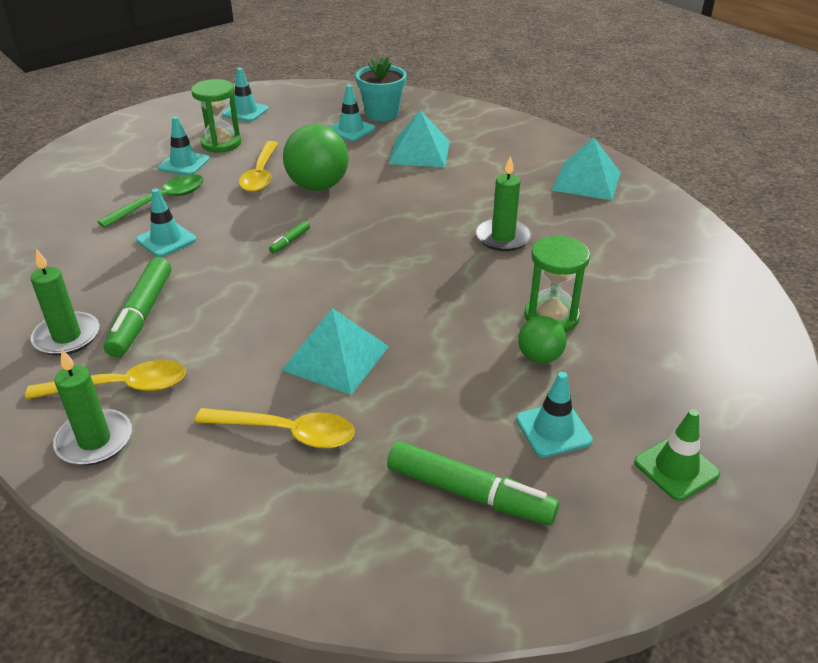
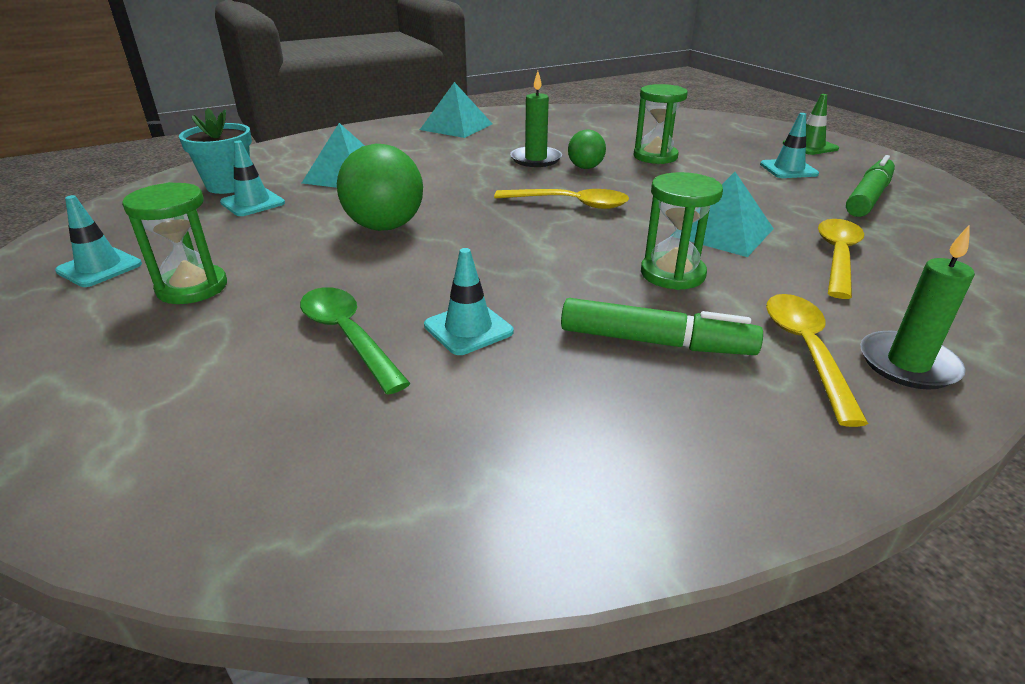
camera: 80 degrees left, 5 degrees down
green candle [31,249,100,356] -> none
turquoise traffic cone [158,116,210,175] -> none
yellow spoon [239,141,278,192] -> yellow spoon moved to [494,189,629,209]
green marker [269,221,310,254] -> none
green ball [518,316,567,364] -> green ball moved to [568,129,606,169]
none -> green hourglass [641,172,723,290]

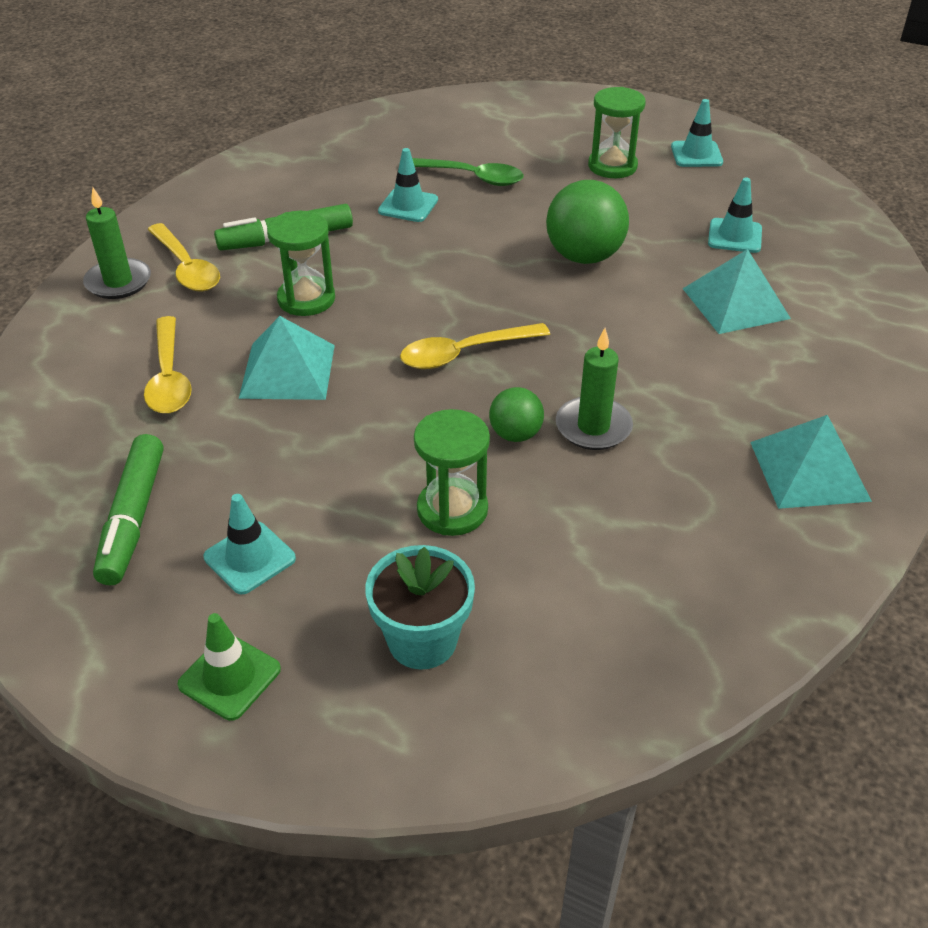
camera: 145 degrees right, 10 degrees up
turquoise flower pot [179,108,252,194] -> turquoise flower pot moved to [365,545,475,670]

